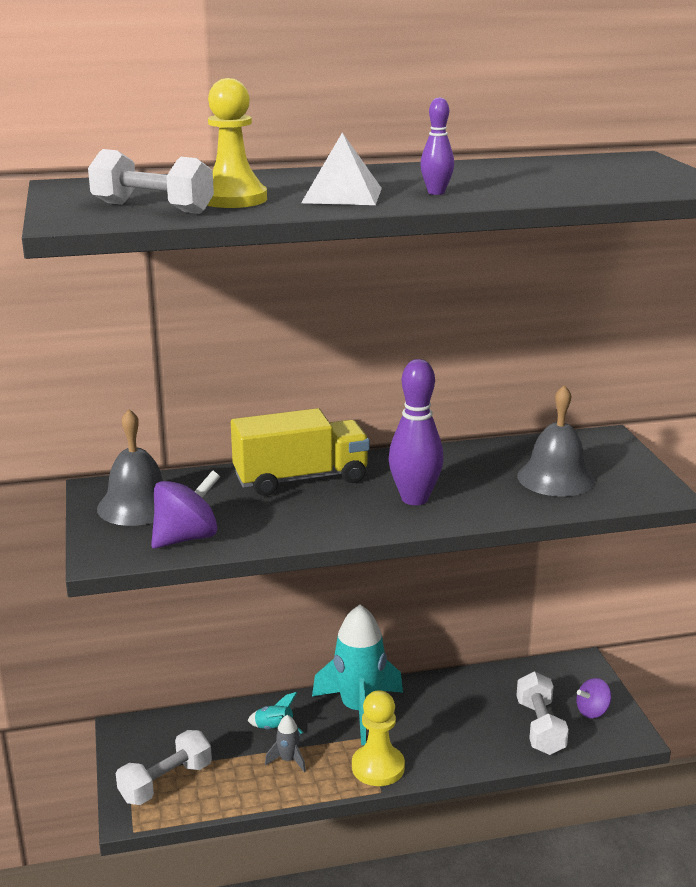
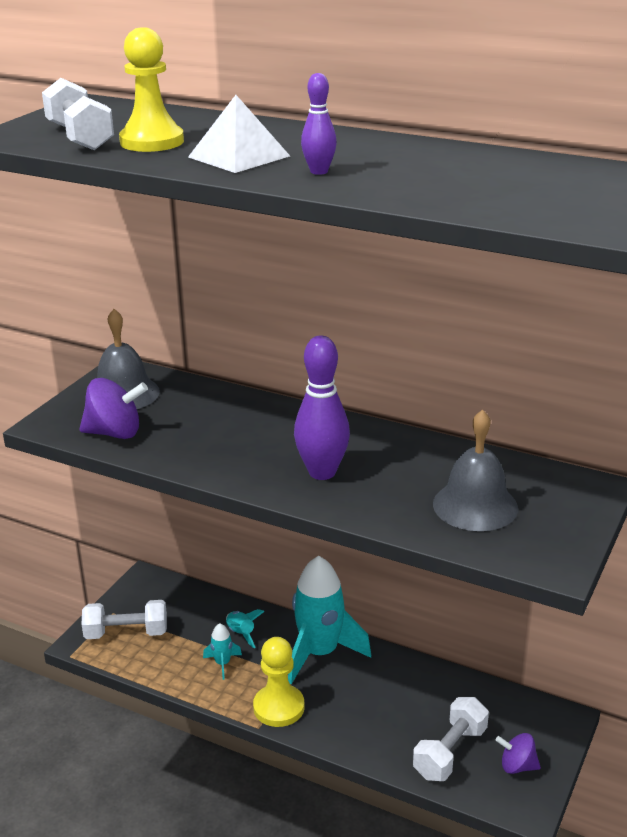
camera: 40 degrees right, 5 degrees up
yellow truck [231,408,370,496] -> none
grey rocket [265,715,306,772] -> turquoise rocket [203,623,242,680]

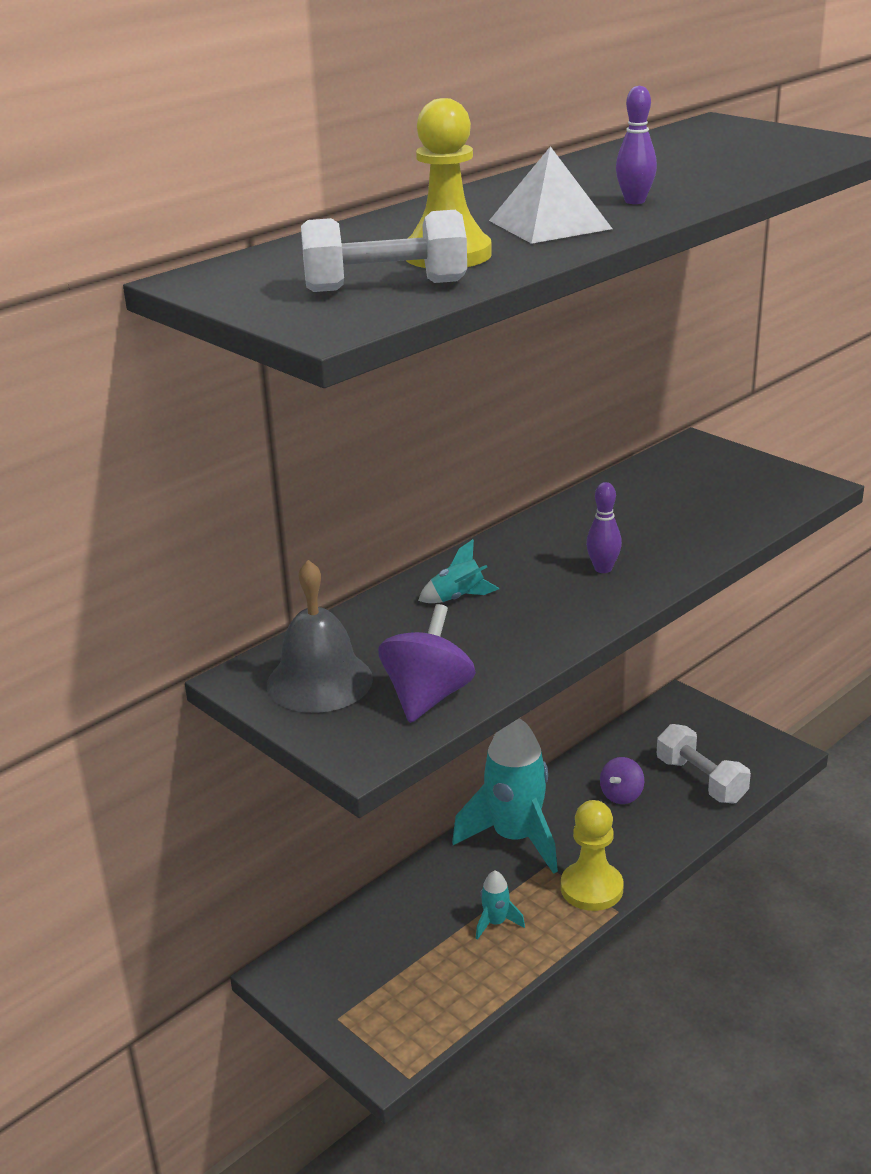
camera: 70 degrees left, 0 degrees up
white dumbbell [82,600,167,639] -> none
turquoise rocket [226,609,265,648] -> turquoise rocket moved to [418,539,499,603]
purple bowling pin [294,335,350,480] -> purple bowling pin [586,482,622,573], size x0.54
grey bell [433,409,518,531] -> none
purple spinning top [496,733,541,774] -> purple spinning top moved to [600,757,644,804]

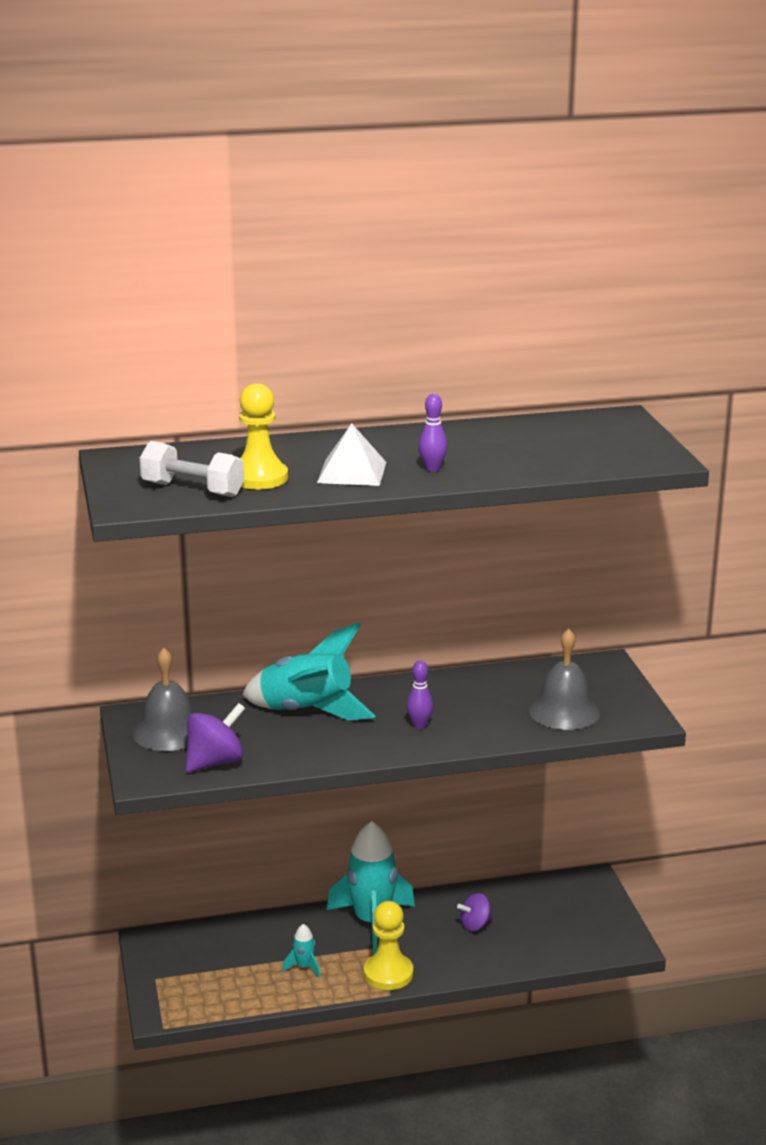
camera: 30 degrees right, 5 degrees down
turquoise rocket [418,539,499,603] -> turquoise rocket [242,622,375,720], size x2.33
white dumbbell [657,724,751,803] -> none
none -> grey bell [529,629,600,730]

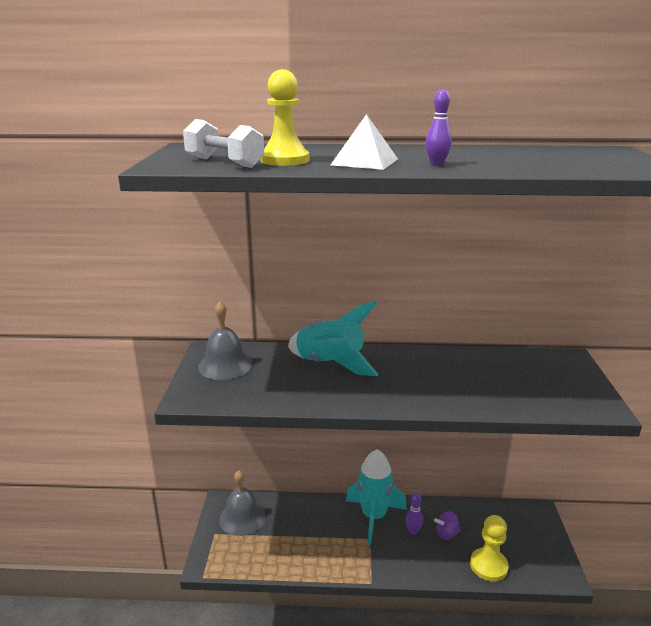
camera: 15 degrees right, 0 degrees up
purple spinning top [186,703,245,772] -> none
turquoise rocket [282,924,321,978] -> none
yellow pawn [364,901,413,990] -> yellow pawn moved to [470,515,509,582]
purple bowling pin [407,660,433,729] -> purple bowling pin moved to [405,493,423,535]
grey bell [529,629,600,730] -> grey bell moved to [219,470,266,536]

